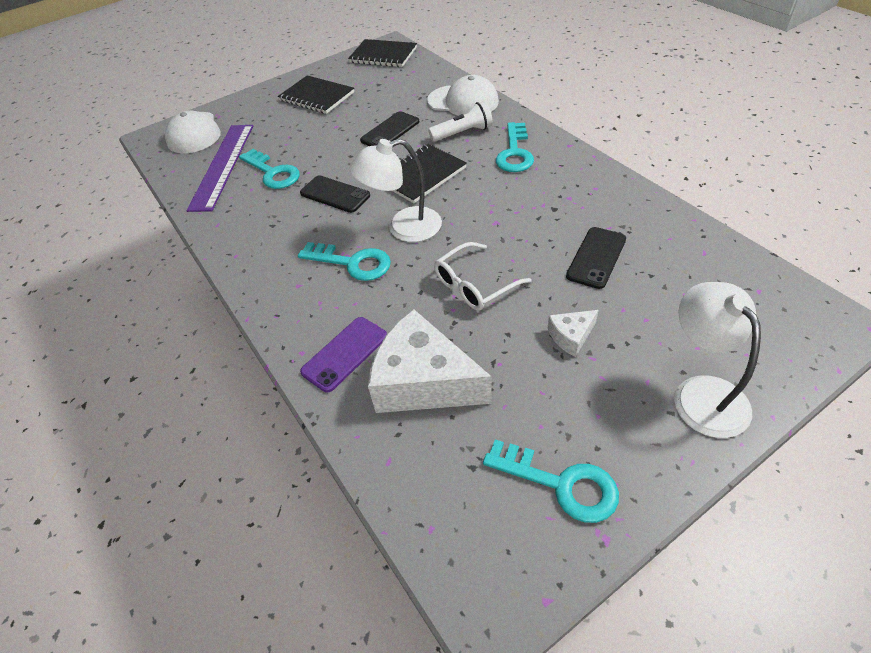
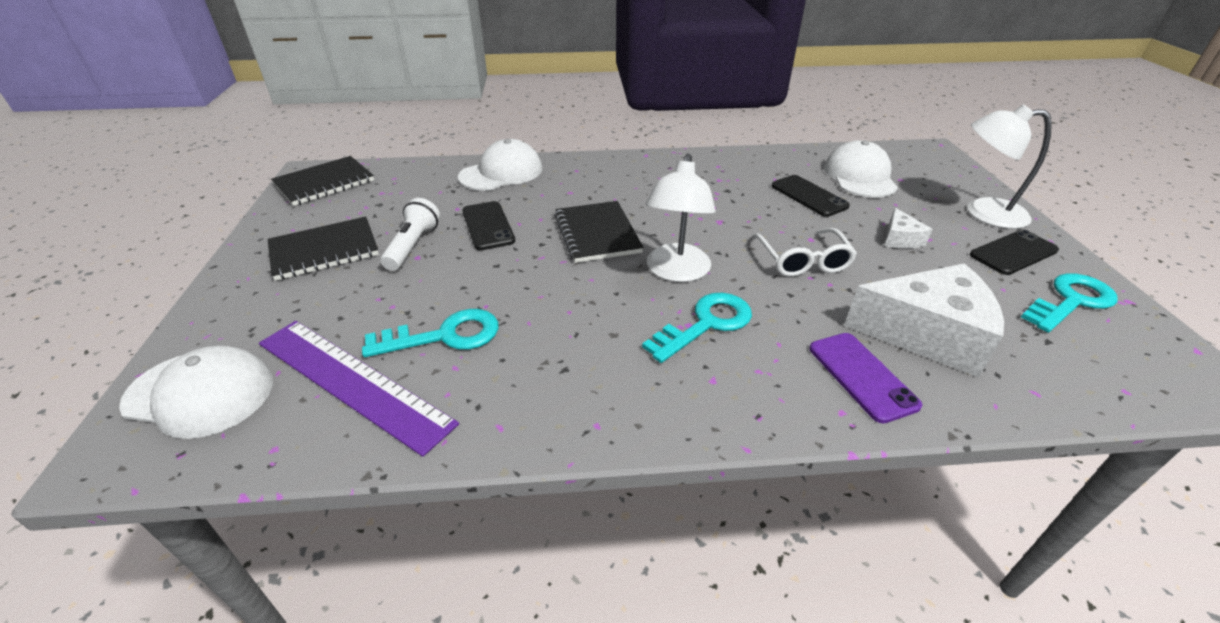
camera: 65 degrees left, 10 degrees down
black phone [300,175,370,213] -> black phone moved to [970,230,1059,275]
white cheese [368,309,492,413] -> white cheese turned 135 degrees counterclockwise [844,263,1004,377]
white flashlight [428,101,493,142] -> white flashlight moved to [380,198,440,271]
turquoise key [496,122,534,172] -> none
none -> white cap [824,140,898,198]

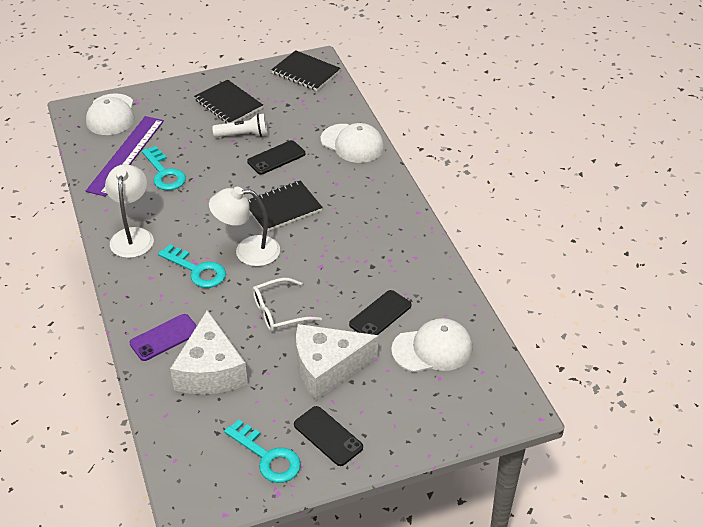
camera: 75 degrees right, 5 degrees up
white cheese [884,208,933,249] -> white cheese [296,324,379,400], size x2.19
white lamp [967,105,1052,229] -> white lamp moved to [105,164,154,258]

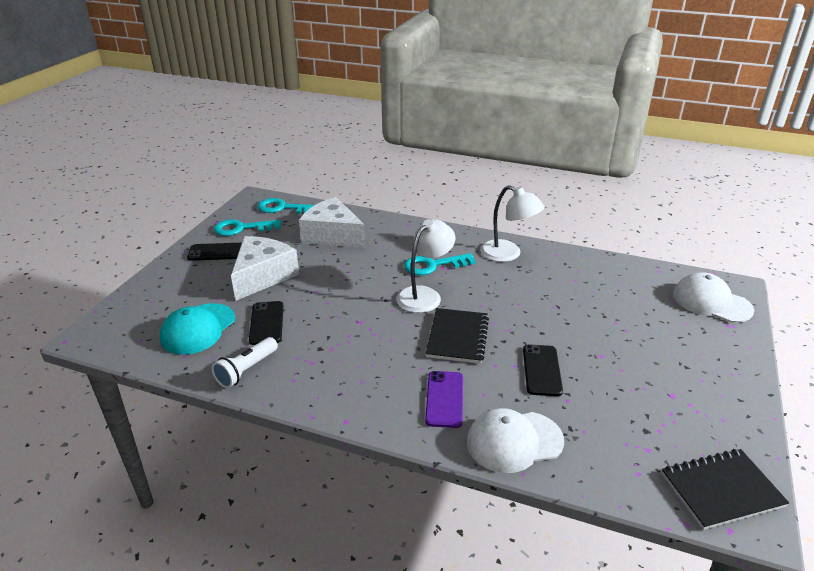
camera: 130 degrees right, 10 degrees down
purple ruler [86,116,164,197] -> none
purple phone [129,314,197,361] -> purple phone moved to [425,371,463,428]
turquoise key [142,146,186,190] -> turquoise key moved to [258,198,314,213]
black notebook [194,80,263,123] -> none
white flashlight [212,114,267,137] -> white flashlight moved to [212,337,278,388]
white glasses [253,278,322,332] -> none
white cap [391,318,473,372] -> turquoise cap [160,303,235,355]

